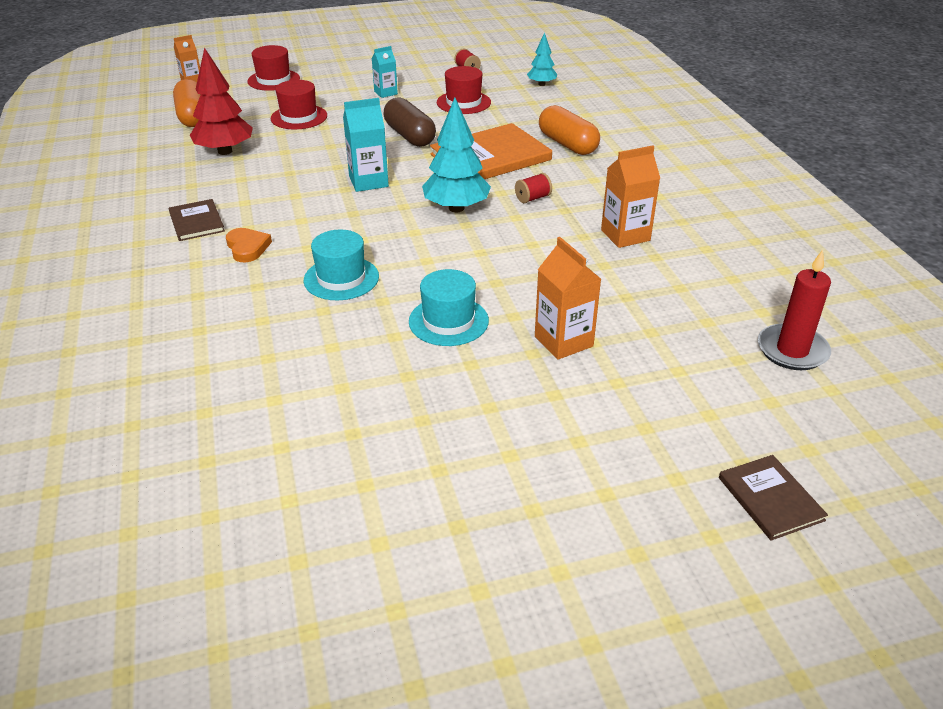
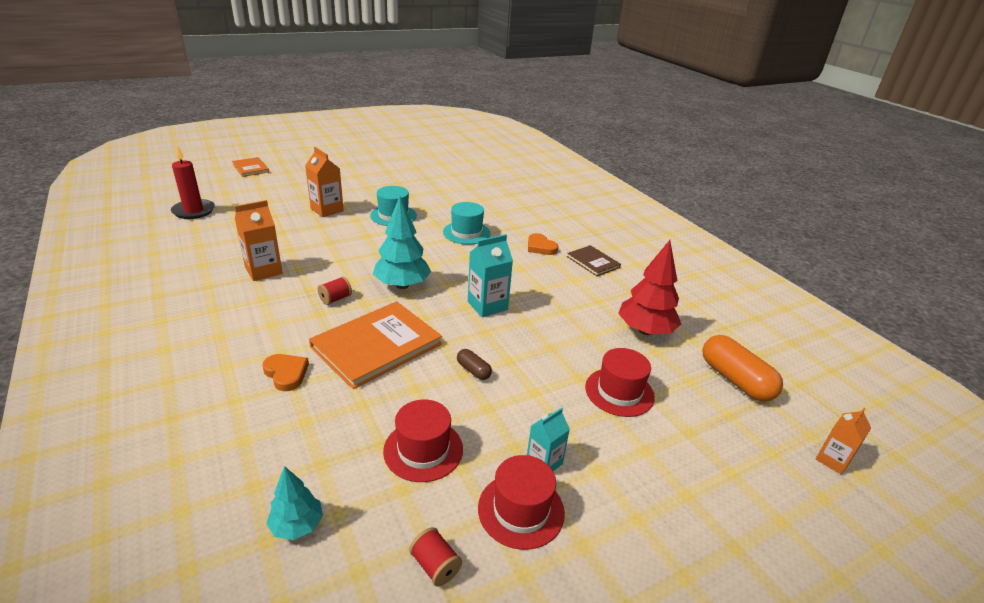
camera: 165 degrees right, 5 degrees down
red hat [247,45,300,91] -> red hat moved to [478,455,565,550]
brown capsule [384,97,436,147] -> brown capsule [457,349,492,380], size x0.49
orange capsule [539,105,600,155] -> orange heart [262,354,309,391]
brown book [719,455,828,541] -> orange book [232,157,269,177]

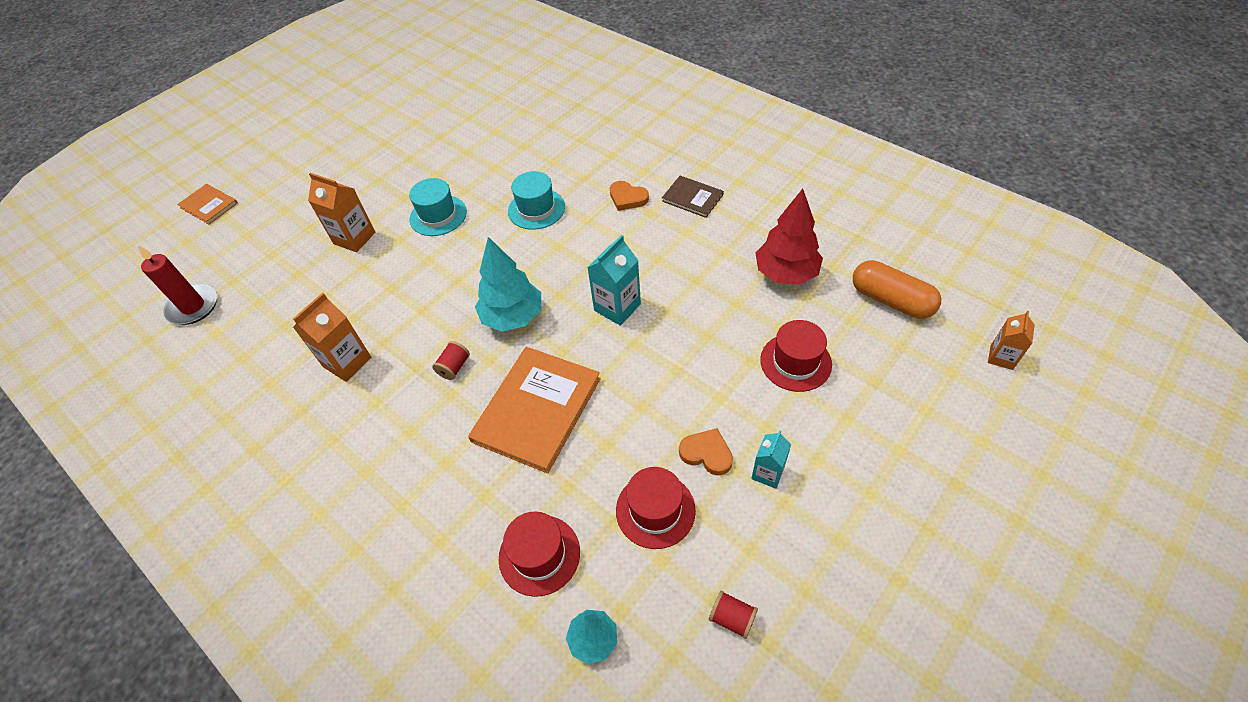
camera: 15 degrees left, 20 degrees up
orange heart [262,354,309,391] -> orange heart moved to [679,428,733,476]
brown capsule [457,349,492,380] -> none
red hat [478,455,565,550] -> red hat moved to [499,511,580,597]

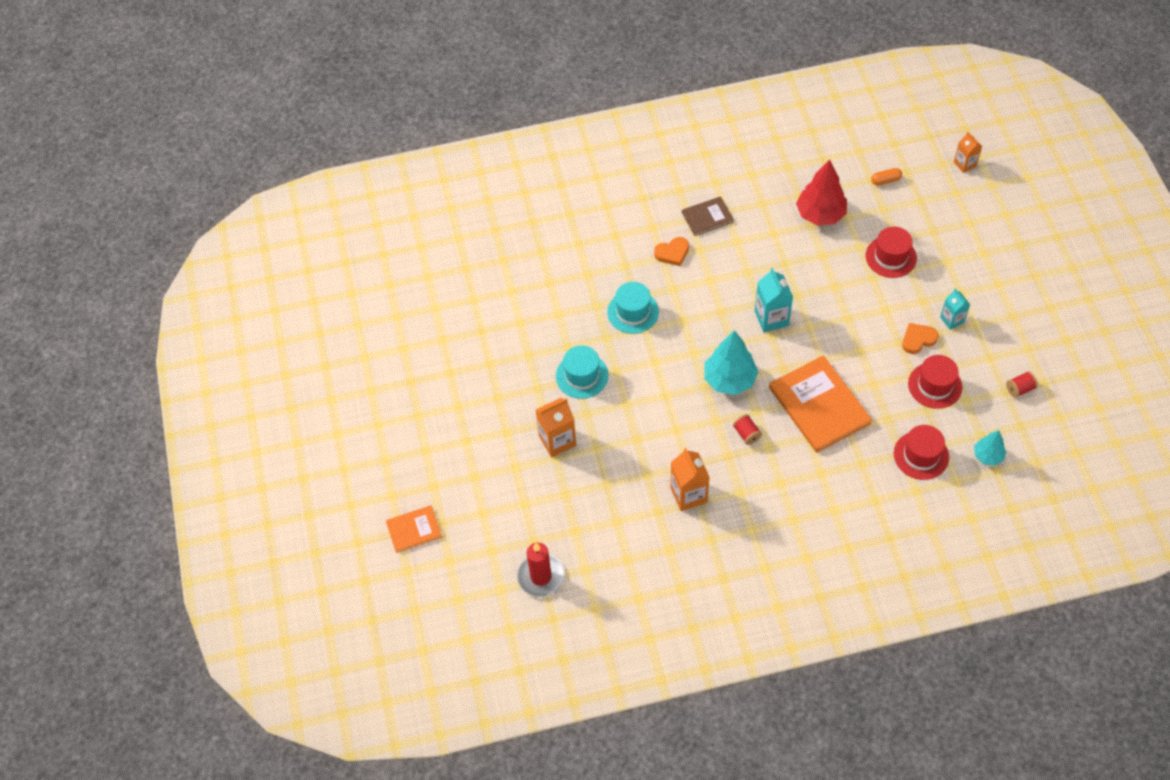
camera: 55 degrees left, 5 degrees up
orange capsule [853,260,941,319] -> orange capsule [871,168,902,186], size x0.49

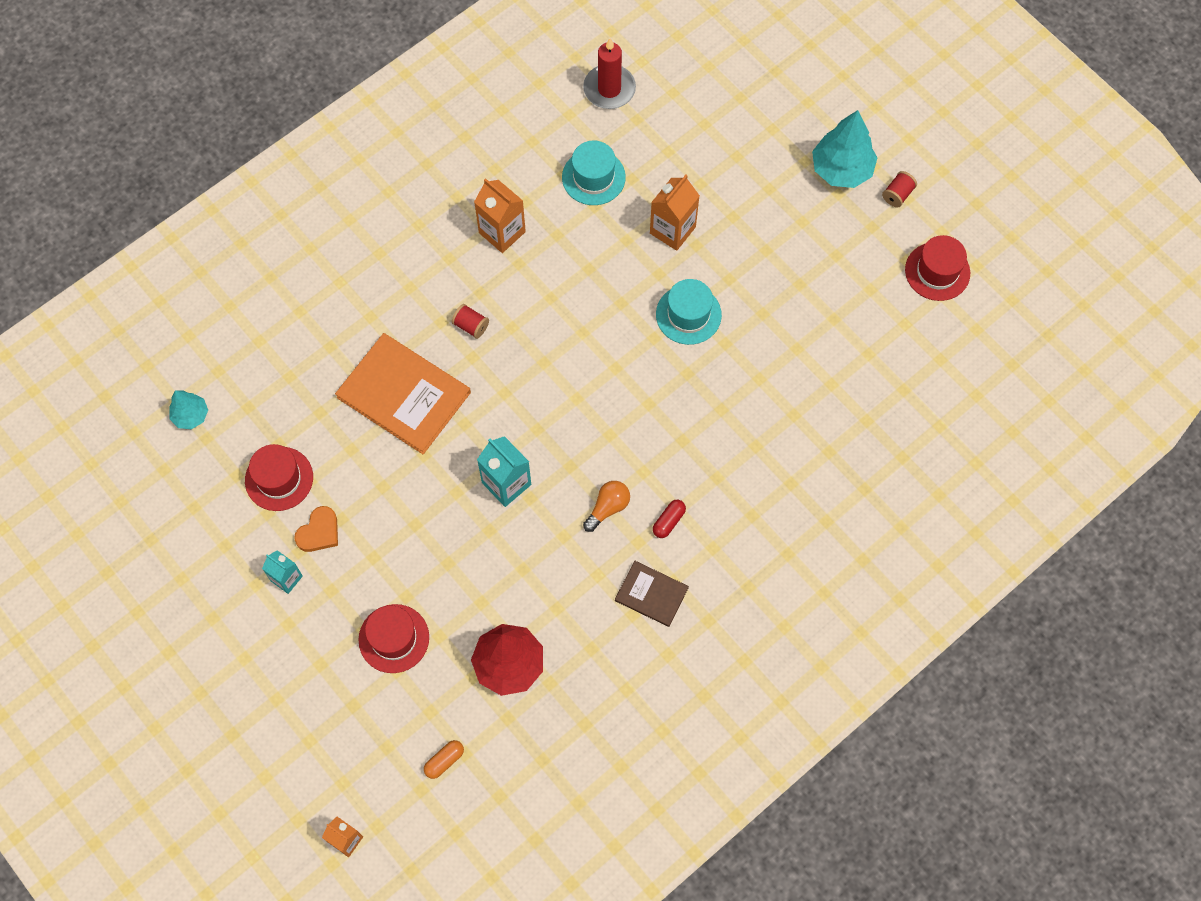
camera: 150 degrees right, 10 degrees up
orange book [386,505,442,553] -> none
turquoise hat [607,282,659,334] -> turquoise hat moved to [562,140,626,205]
orange heart [654,237,689,266] -> red capsule [653,499,686,538]
brown book [682,196,734,236] -> brown book turned 75 degrees clockwise [615,561,689,627]
turquoise tree [704,330,758,395] -> turquoise tree moved to [812,110,878,188]
red hat [894,425,949,480] -> red hat moved to [905,235,970,301]
red spool [1006,371,1038,398] -> red spool moved to [882,171,917,207]
none -> orange light bulb [583,481,630,532]

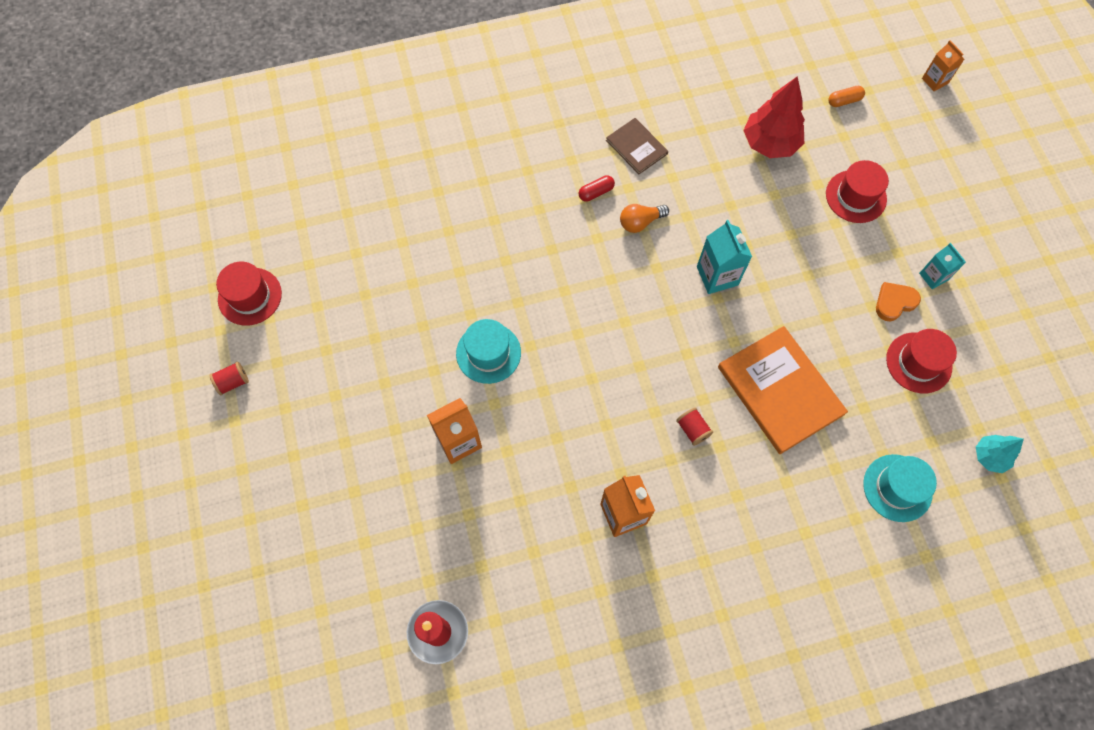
camera: 155 degrees left, 0 degrees up
turquoise hat [562,140,626,205] -> turquoise hat moved to [863,454,937,522]
turquoise tree [812,110,878,188] -> none

